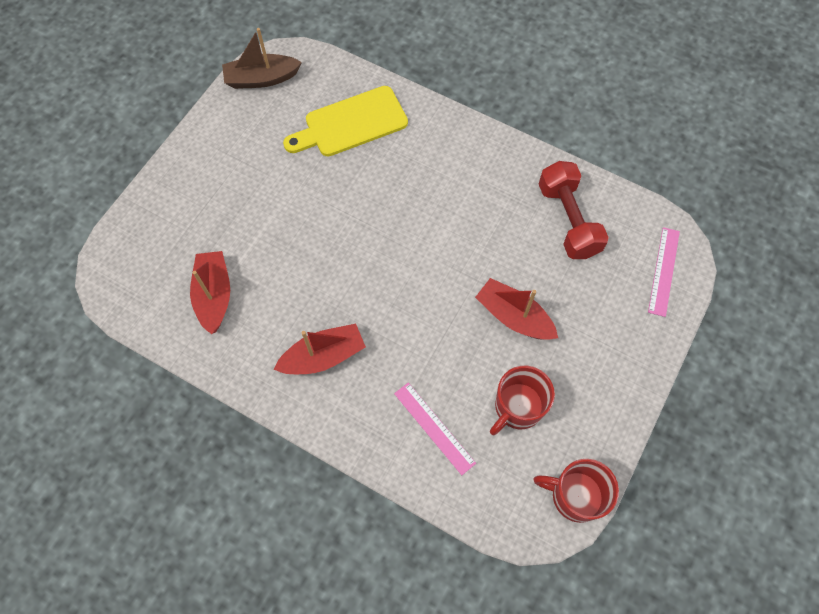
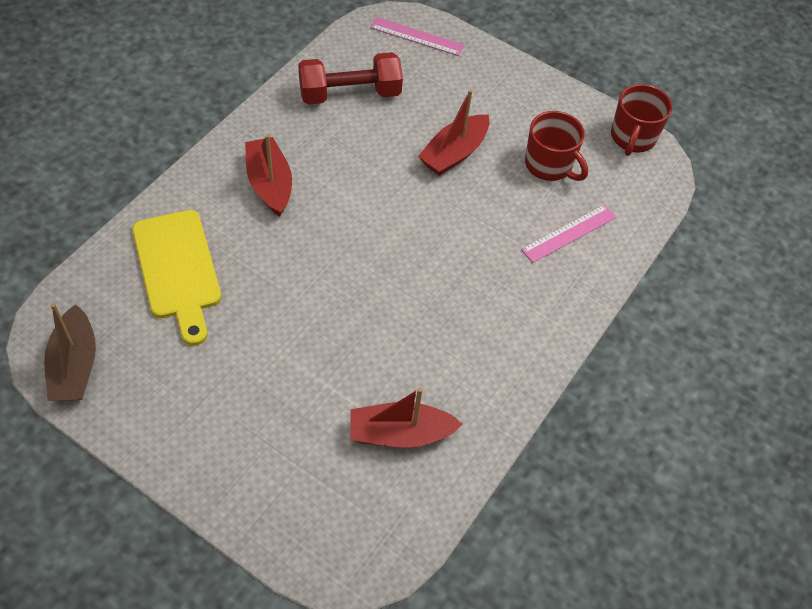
camera: 90 degrees left, 10 degrees down
red boat [274,324,366,374] -> red boat moved to [245,134,292,217]

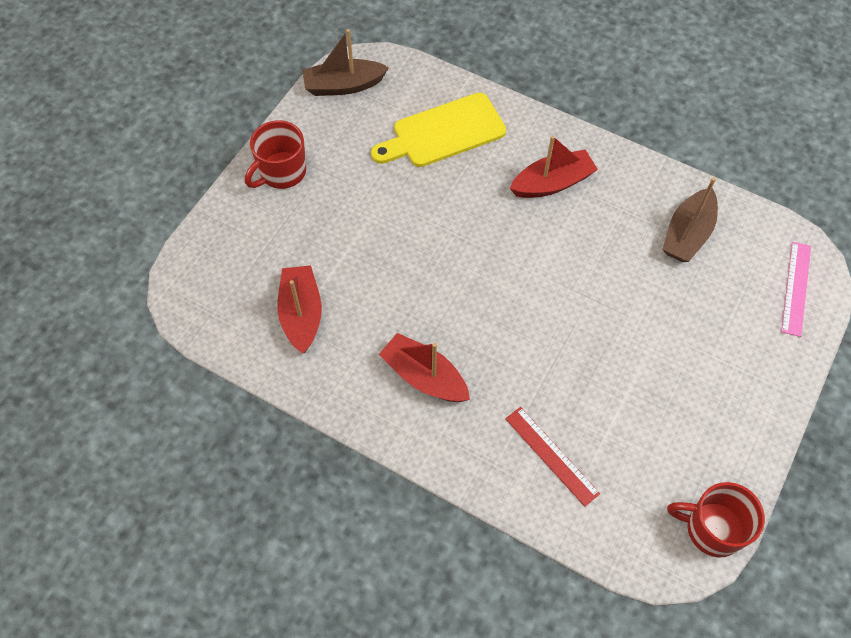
camera: 90 degrees right, 5 degrees up
red dumbbell [298,52,403,105] -> brown boat [662,177,718,262]
red boat [418,90,489,176] -> red boat moved to [379,333,470,402]
pink ruler [521,204,617,263] -> red ruler [505,407,600,507]
red mug [525,111,588,181] -> red mug moved to [245,120,306,189]

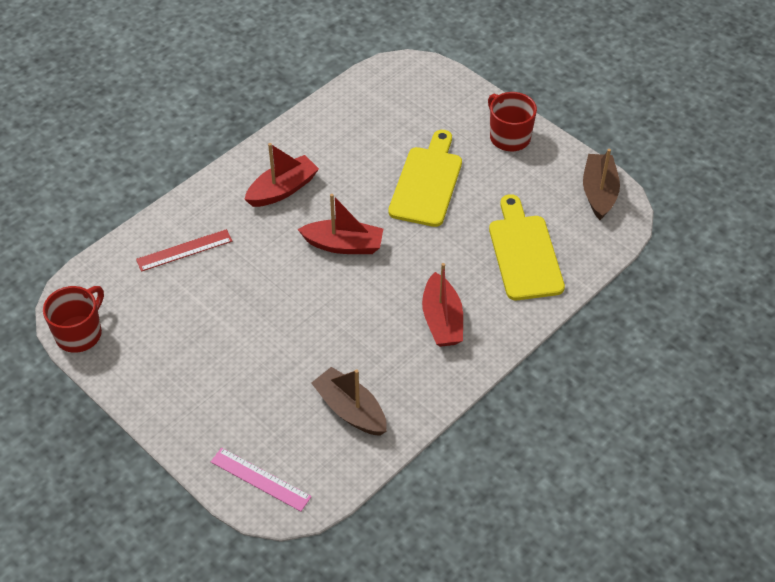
camera: 105 degrees right, 10 degrees down
red boat [277,265,322,354] -> red boat moved to [298,194,383,254]
none -> yellow cutting board [388,130,462,227]

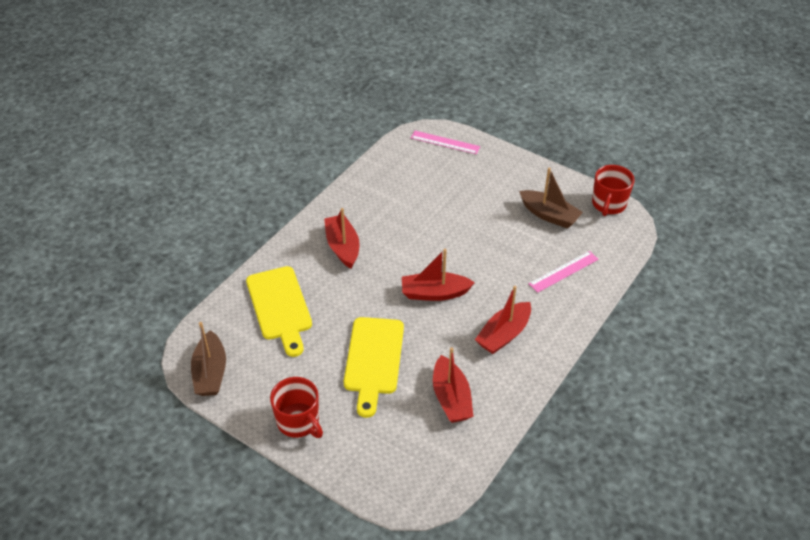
camera: 170 degrees right, 5 degrees down
red ruler [136,229,232,272] -> pink ruler [529,251,599,293]
brown boat [311,367,387,436] -> brown boat moved to [519,168,583,229]
none -> red boat [433,347,474,423]

